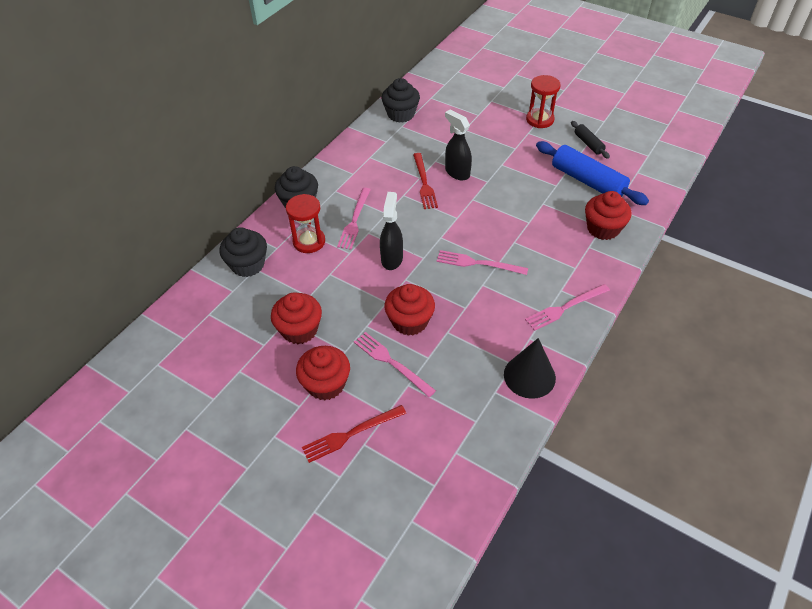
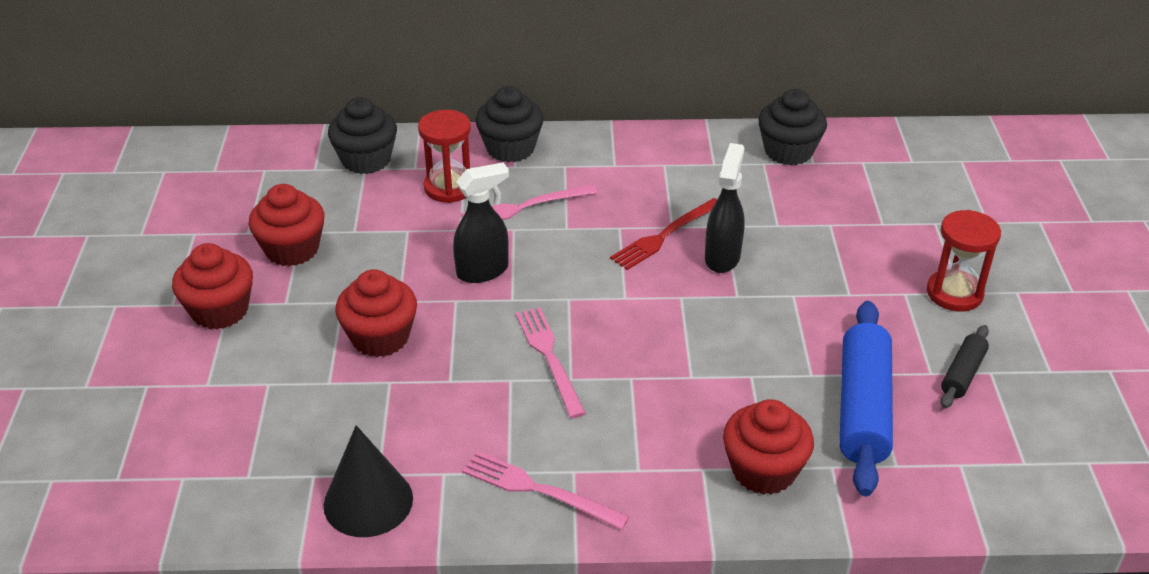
camera: 55 degrees right, 10 degrees down
red fork [302,405,406,463] -> none
pink fork [354,332,436,397] -> none

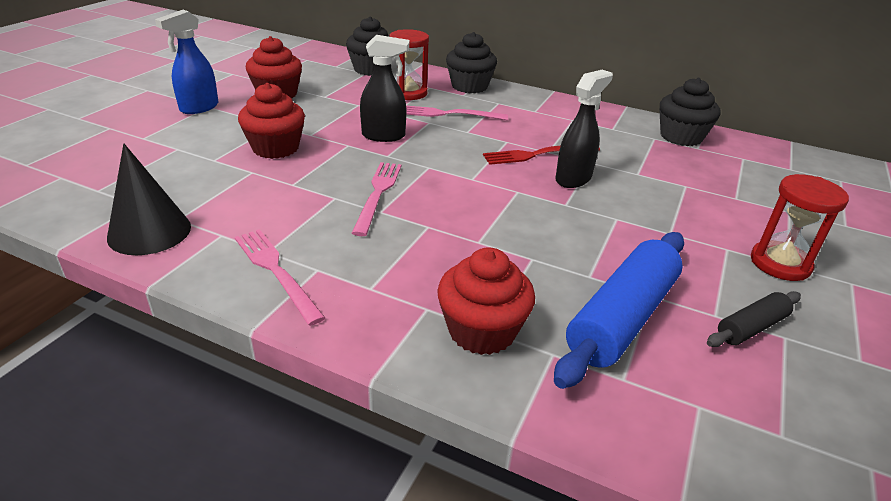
camera: 25 degrees right, 5 degrees down
red cupcake [172,243,253,330] -> blue spray bottle [155,10,219,114]

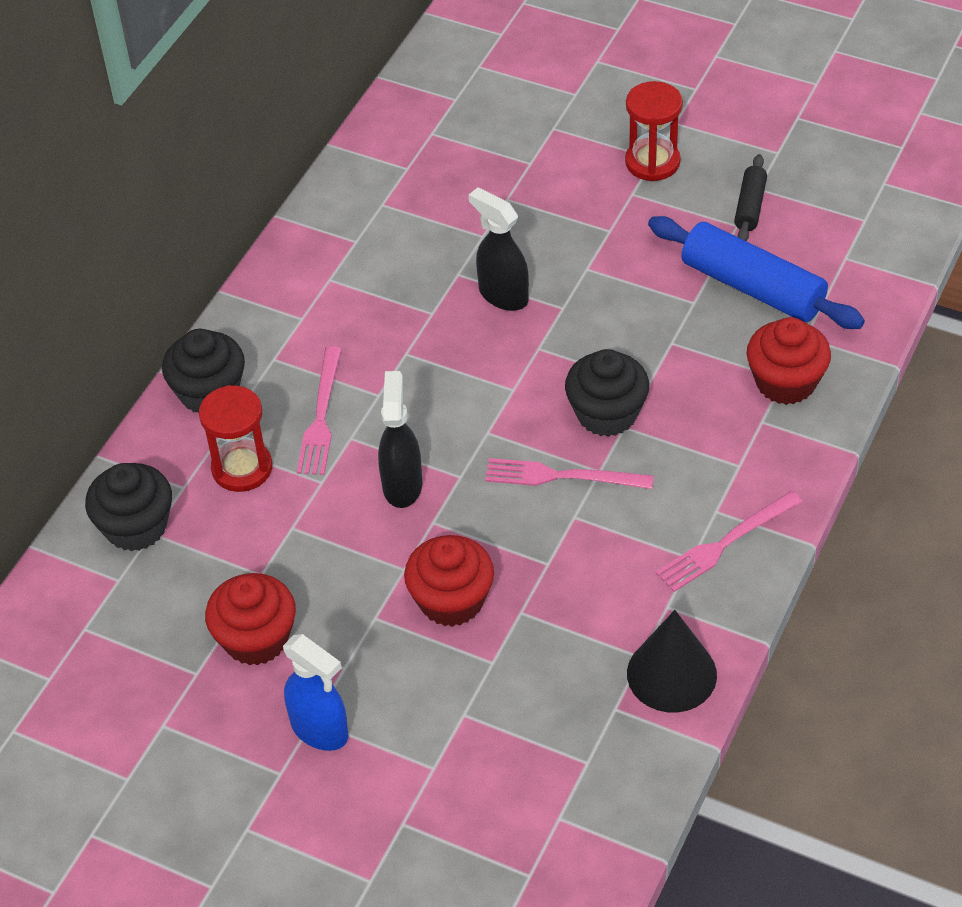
camera: 85 degrees left, 15 degrees up
red fork [483,146,600,165] -> none
black cupcake [659,78,721,146] -> black cupcake moved to [565,349,649,437]
black rolling pin [707,291,801,347] -> black rolling pin turned 45 degrees clockwise [734,154,767,241]

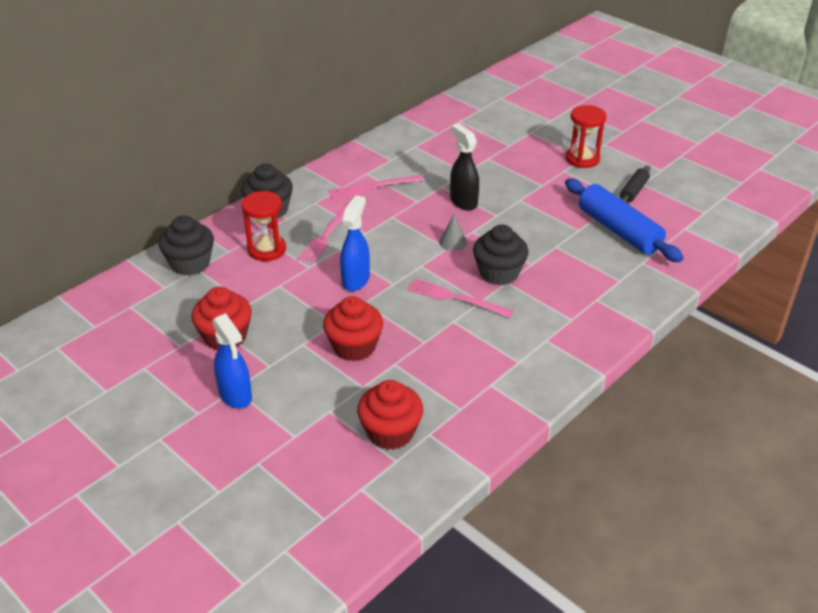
camera: 15 degrees right, 10 degrees down
black spray bottle [378,371,422,508] -> blue spray bottle [340,195,370,291]
black cone [627,610,717,713] -> none
pink fork [656,491,803,592] -> pink fork moved to [329,175,423,200]
red cupcake [747,317,831,405] -> red cupcake moved to [357,380,423,450]
none -> grey cone [439,214,467,251]

